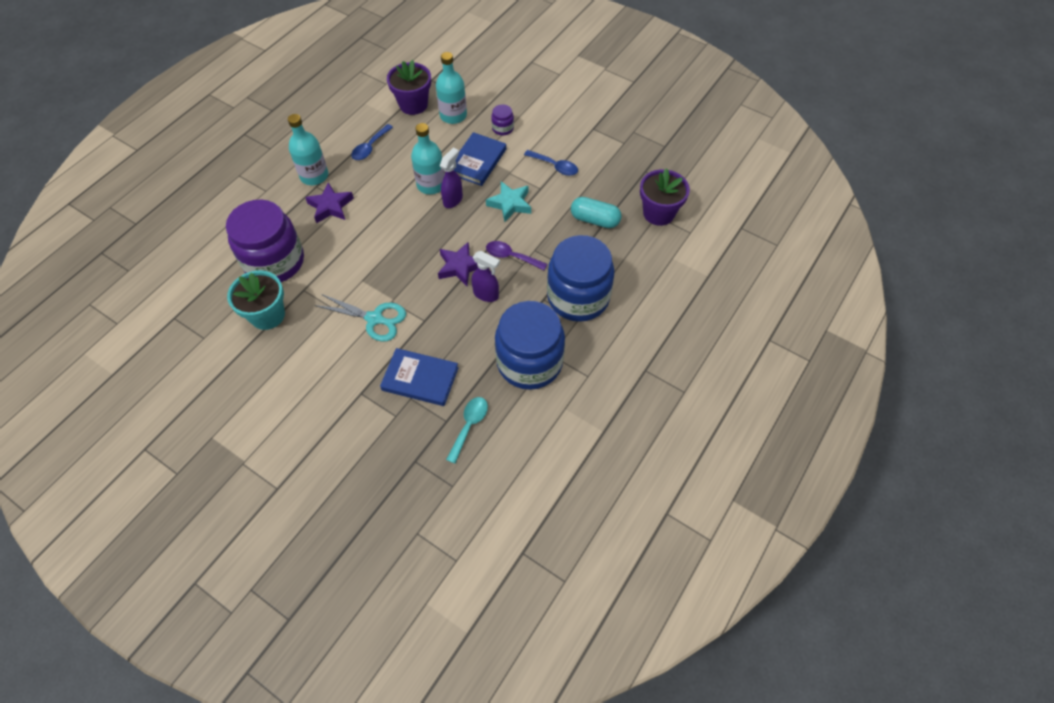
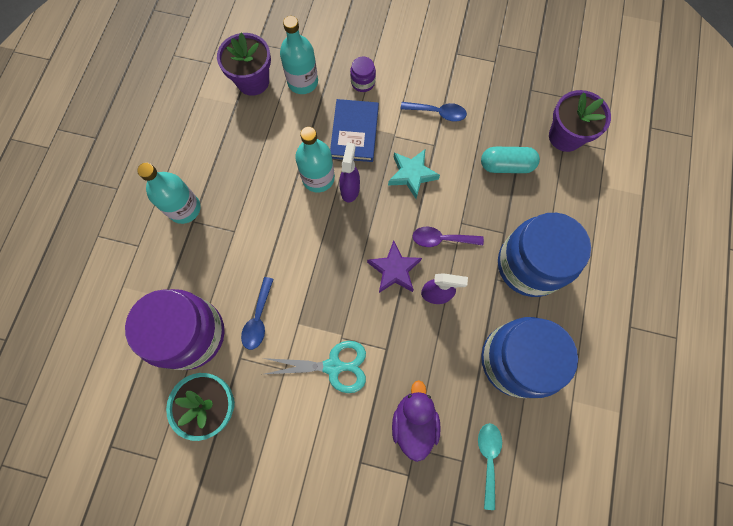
camera: 20 degrees left, 15 degrees up
purple star [305,182,354,223] -> none
blue spoon [351,124,393,160] -> blue spoon moved to [241,277,274,350]
blue book [380,348,459,406] -> purple duck [392,380,441,462]

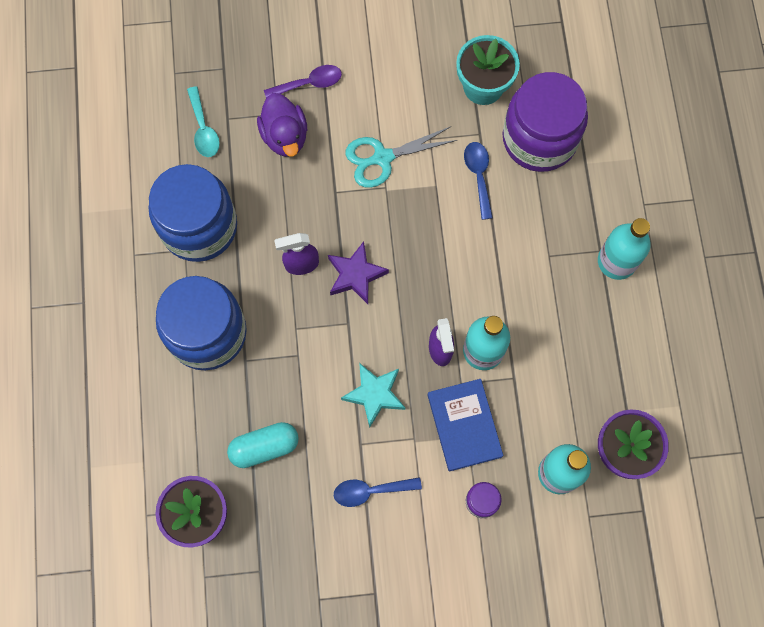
camera: 160 degrees right, 0 degrees up
purple spoon [413,227,484,247] -> purple spoon moved to [264,65,342,98]

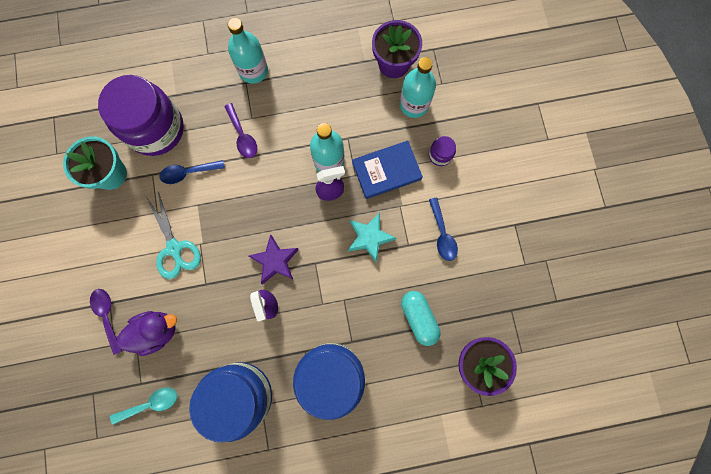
camera: 95 degrees left, 5 degrees up
none -> purple spoon [224,103,257,158]

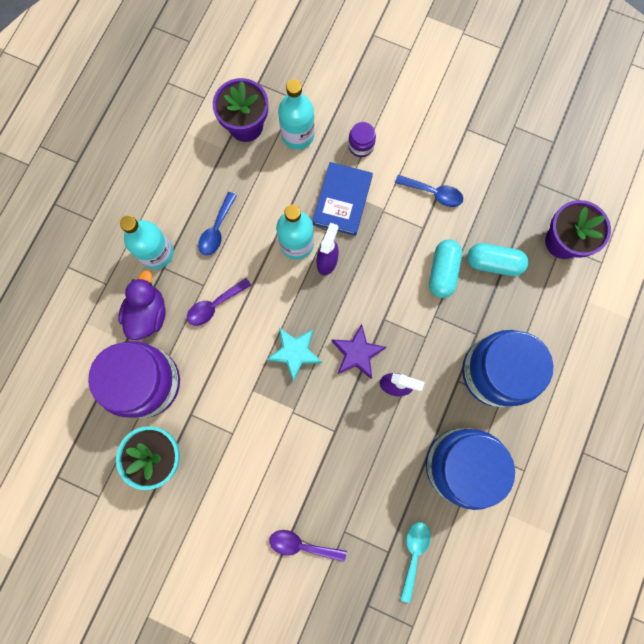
camera: 55 degrees left, 0 degrees up
purple duck [117,311,177,356] -> purple duck moved to [118,270,166,340]
turquoise scissors [146,192,201,279] -> none
blue spoon [159,160,225,184] -> blue spoon moved to [198,192,237,256]
purple spoon [224,103,257,158] -> purple spoon turned 135 degrees clockwise [187,278,252,326]
turquoise star [348,213,396,262] -> turquoise star moved to [266,328,322,382]
none -> turquoise capsule [429,239,462,298]

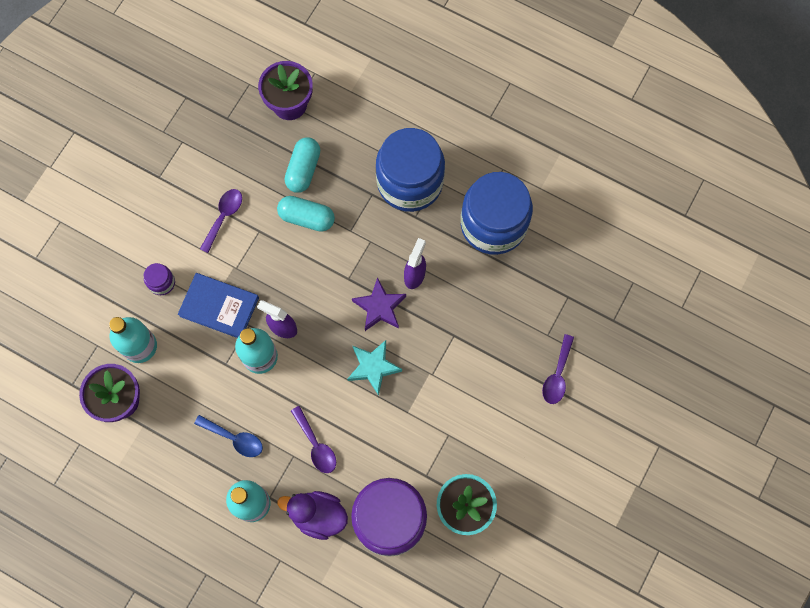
camera: 85 degrees left, 5 degrees down
blue spoon [395,175,463,207] -> purple spoon [200,189,242,253]
turquoise spoon [400,522,431,603] -> none

